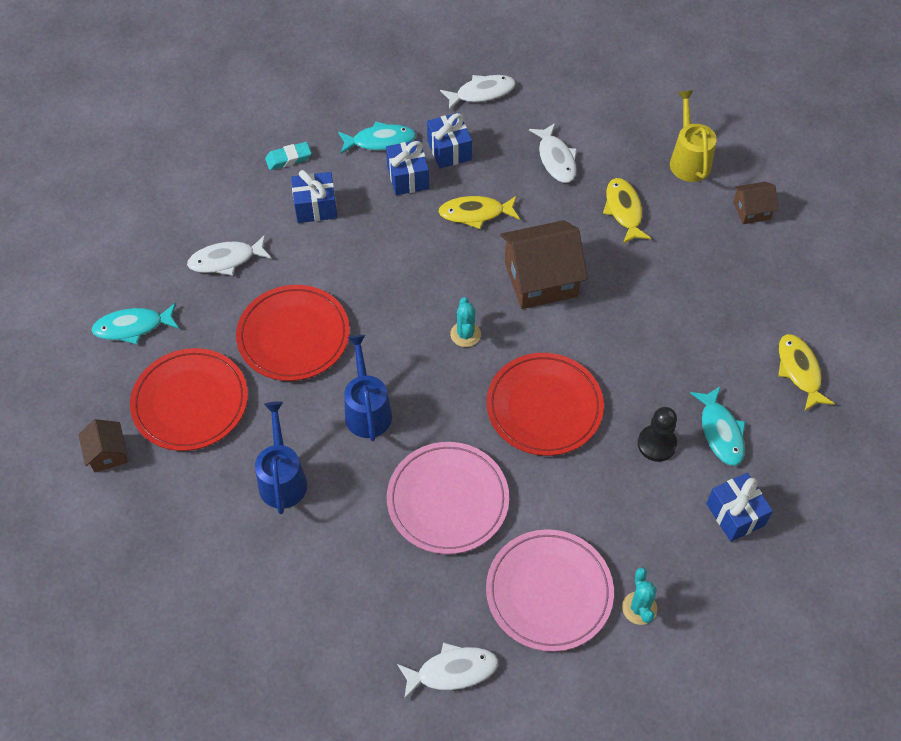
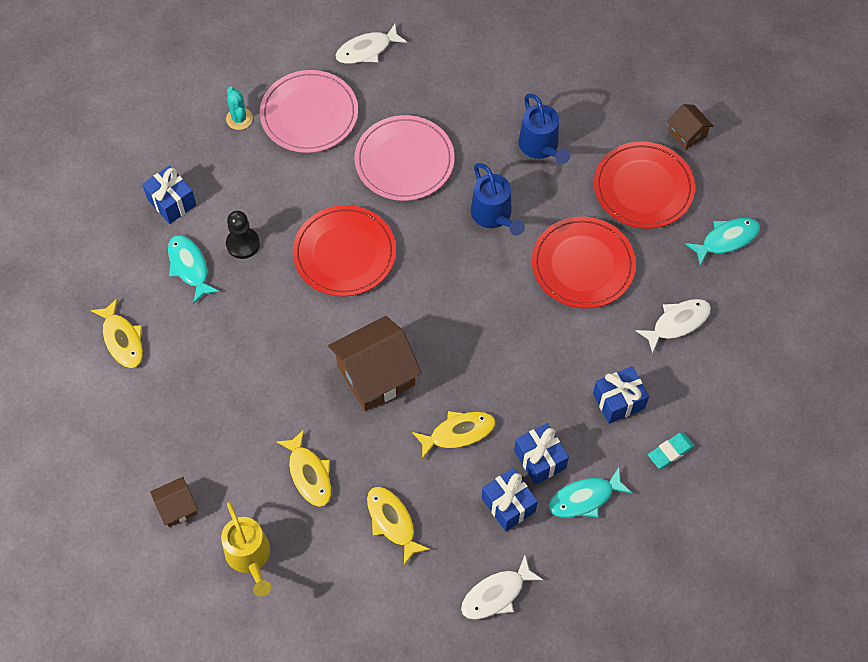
camera: 165 degrees right, 5 degrees up
turquoise cactus [450,297,481,347] -> none
white fish [529,123,577,183] -> yellow fish [367,486,431,565]

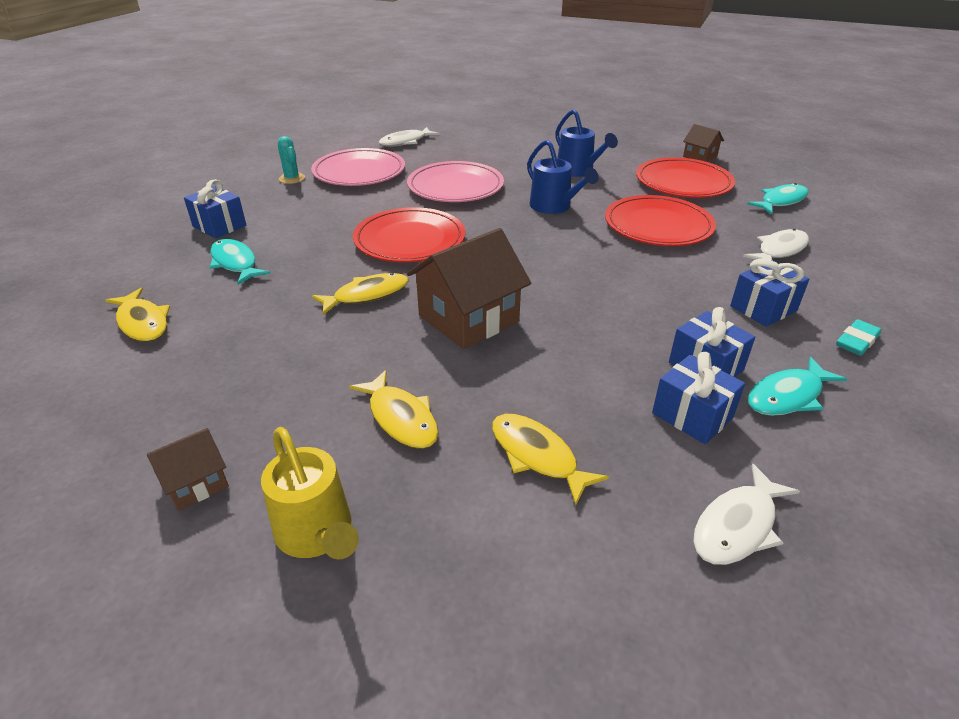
camera: 10 degrees left, 25 degrees down
black pawn [226,211,260,259] -> none
yellow fish [412,411,496,459] -> yellow fish moved to [311,273,409,315]

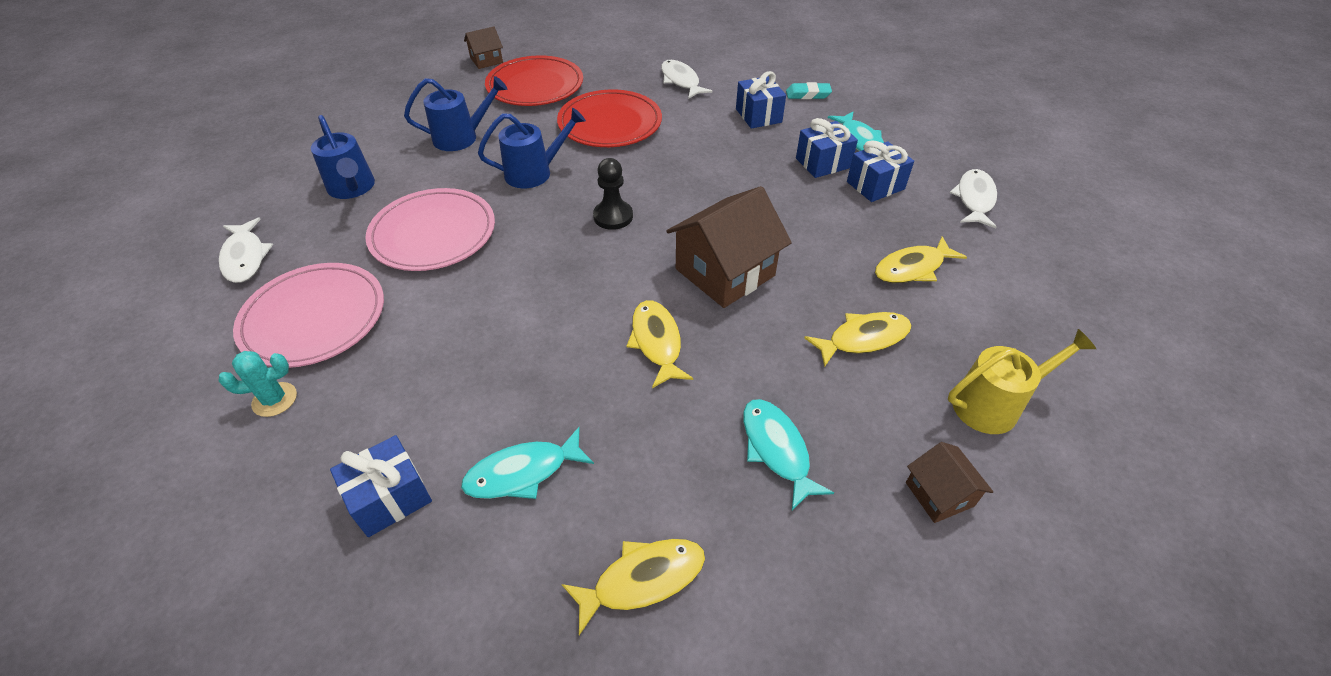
camera: 75 degrees left, 10 degrees up
red plate [353,207,465,262] -> none
brown house [407,228,531,349] -> brown house turned 75 degrees clockwise [667,186,792,308]
white fish [693,463,800,565] -> white fish turned 135 degrees counterclockwise [950,169,997,229]
turquoise fish [747,183,809,214] -> turquoise fish moved to [743,399,834,510]
turquoise eraser [836,319,881,356] -> turquoise eraser turned 60 degrees counterclockwise [786,82,832,99]
none -> blue watering can [311,115,375,199]
none -> black pawn [593,158,633,230]

